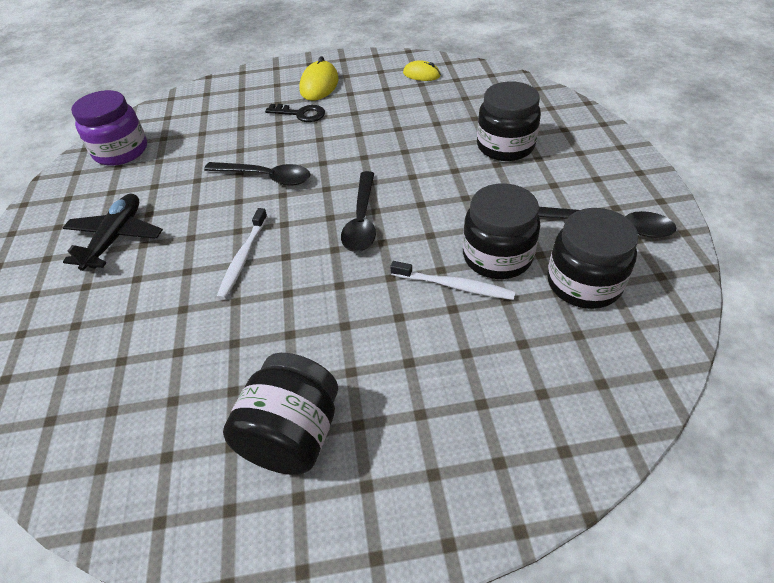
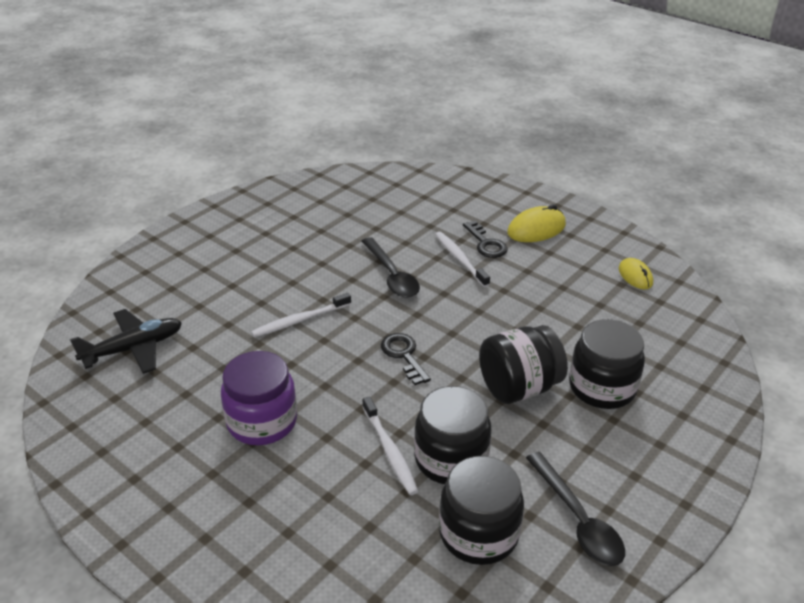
camera: 45 degrees right, 10 degrees down
black plane [63,194,163,271] -> black plane moved to [70,309,182,374]
purple jar [71,90,147,166] -> purple jar moved to [221,351,297,445]
black jar [223,353,338,475] -> black jar moved to [479,325,568,404]
black spoon [341,171,376,252] -> black key [381,333,431,385]
none -> white toothbrush [435,232,490,287]

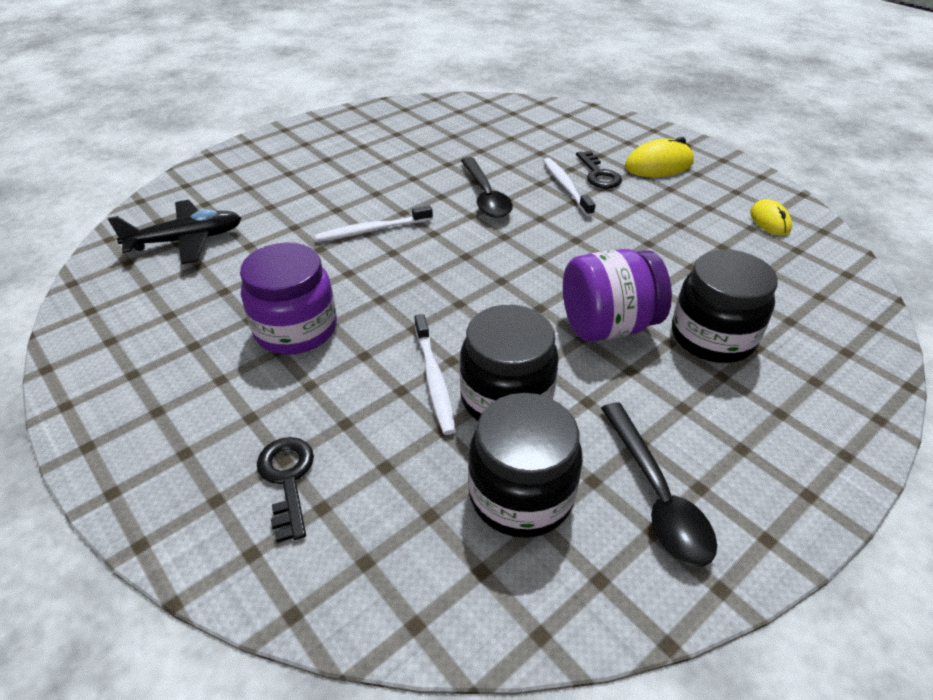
camera: 10 degrees right, 5 degrees up
black key [381,333,431,385] -> black key moved to [257,437,314,543]
black jar [479,325,568,404] -> purple jar [563,249,672,342]

